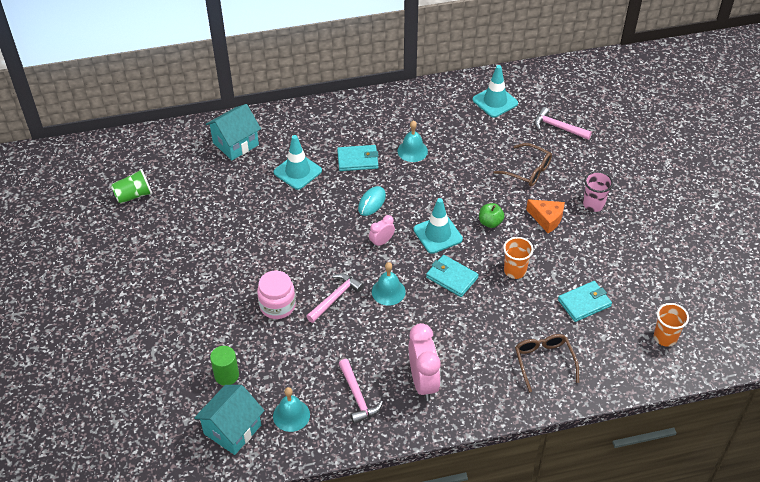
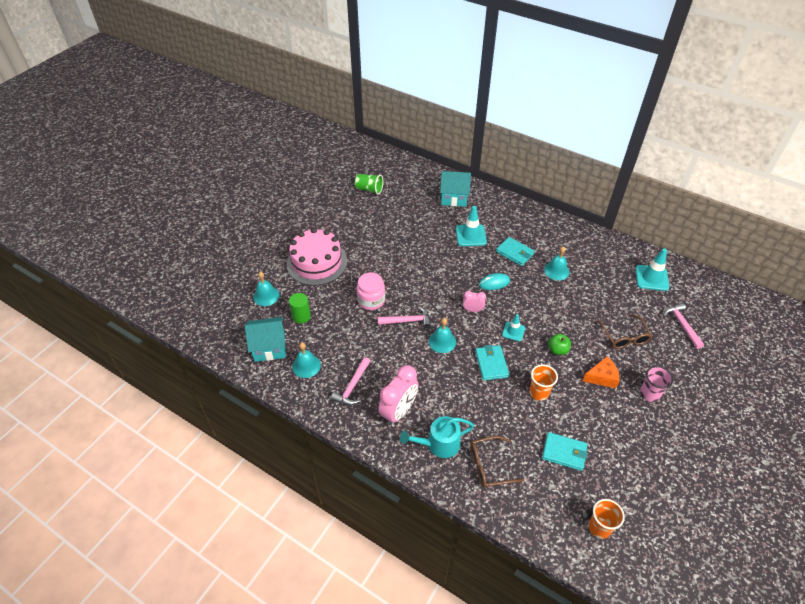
camera: 45 degrees right, 0 degrees up
turquoise traffic cone [414,198,463,254] -> turquoise traffic cone [502,314,525,341], size x0.61
brown glasses [515,334,579,392] -> brown glasses turned 135 degrees counterclockwise [470,436,525,488]
orange cheese [526,199,565,233] -> orange cheese turned 90 degrees counterclockwise [583,357,620,388]
none -> turquoise bell [253,272,280,306]
none -> pink cake [287,228,347,286]
none -> turquoise watering can [400,416,474,458]

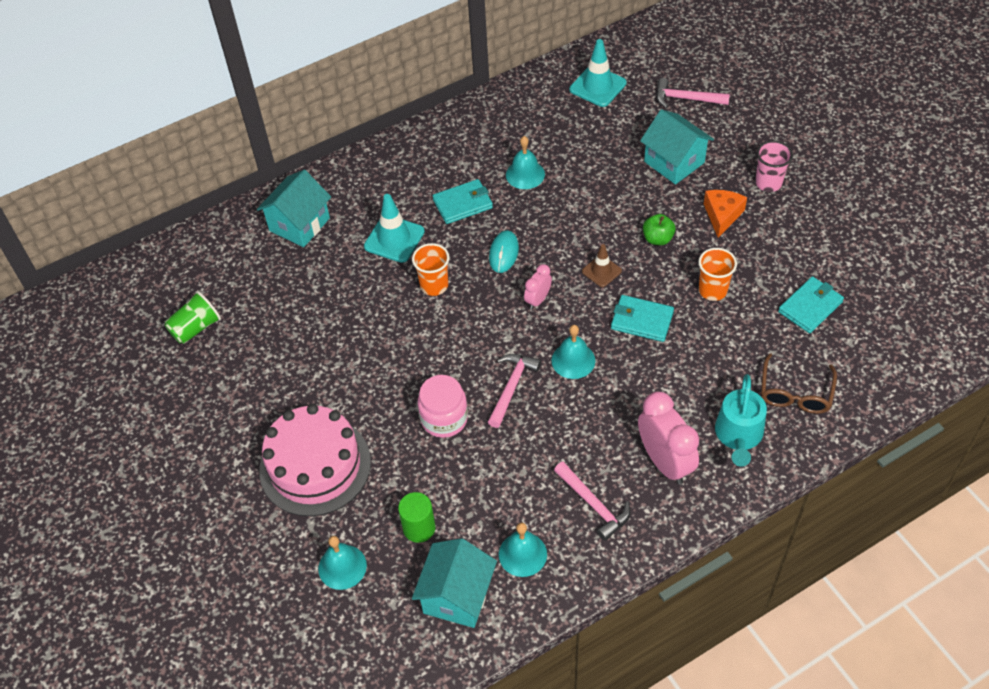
camera: 60 degrees left, 5 degrees up
turquoise traffic cone [502,314,525,341] -> brown traffic cone [582,244,622,287]
orange cup [588,499,625,539] -> orange cup moved to [412,243,449,296]
brown glasses [597,314,652,349] -> turquoise house [640,109,714,184]

